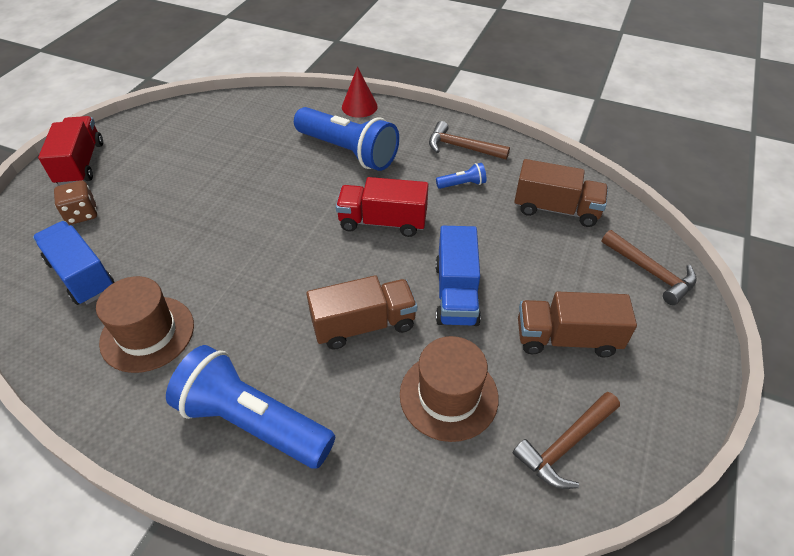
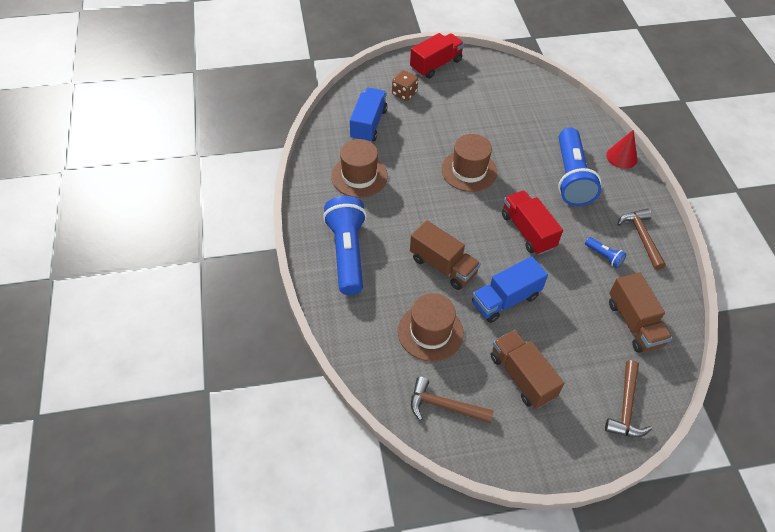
camera: 55 degrees right, 5 degrees up
none -> brown hat [441,134,497,192]

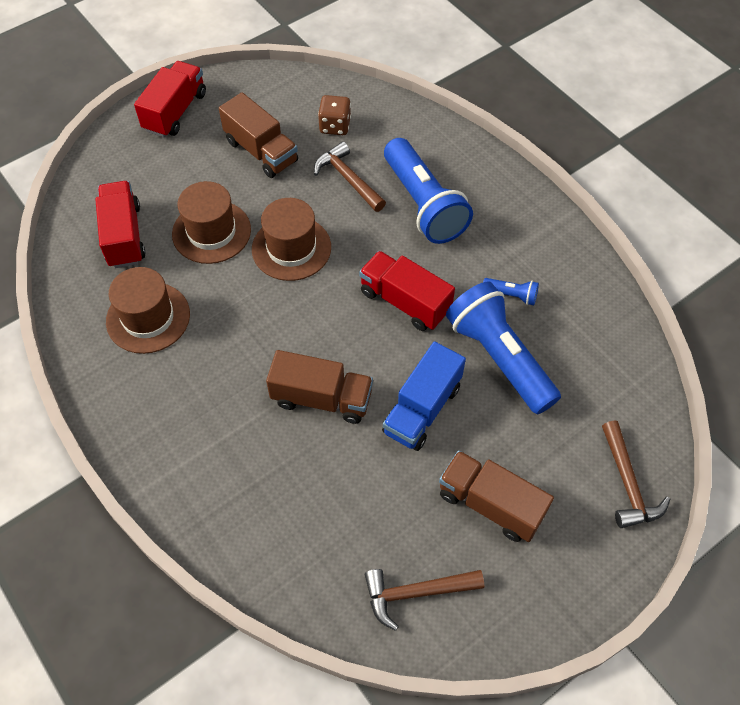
camera: 25 degrees left, 5 degrees up
blue flashlight [323,196,367,295] -> blue flashlight moved to [446,281,561,414]
blue truck [350,88,387,141] -> red truck [95,181,146,268]
brown dice [392,70,418,101] -> brown dice moved to [318,95,351,135]
brown hat [398,293,464,362] -> brown hat moved to [172,181,251,264]
red cone [606,130,637,169] -> none
brown truck [609,272,672,353] -> brown truck moved to [219,92,298,178]
brown hammer [617,209,666,270] -> brown hammer moved to [314,142,386,212]

